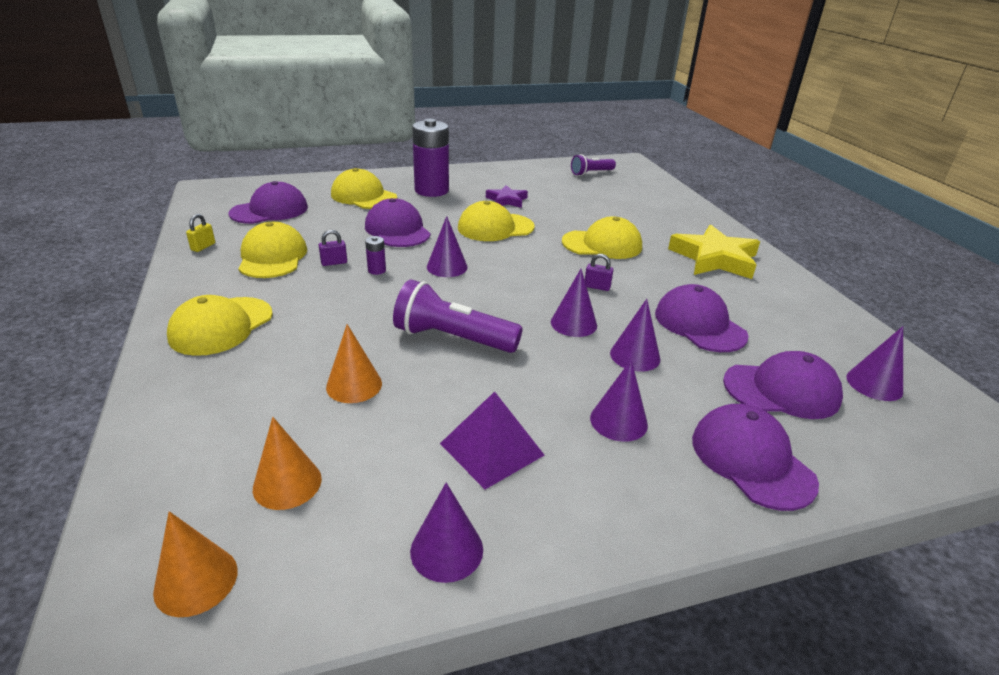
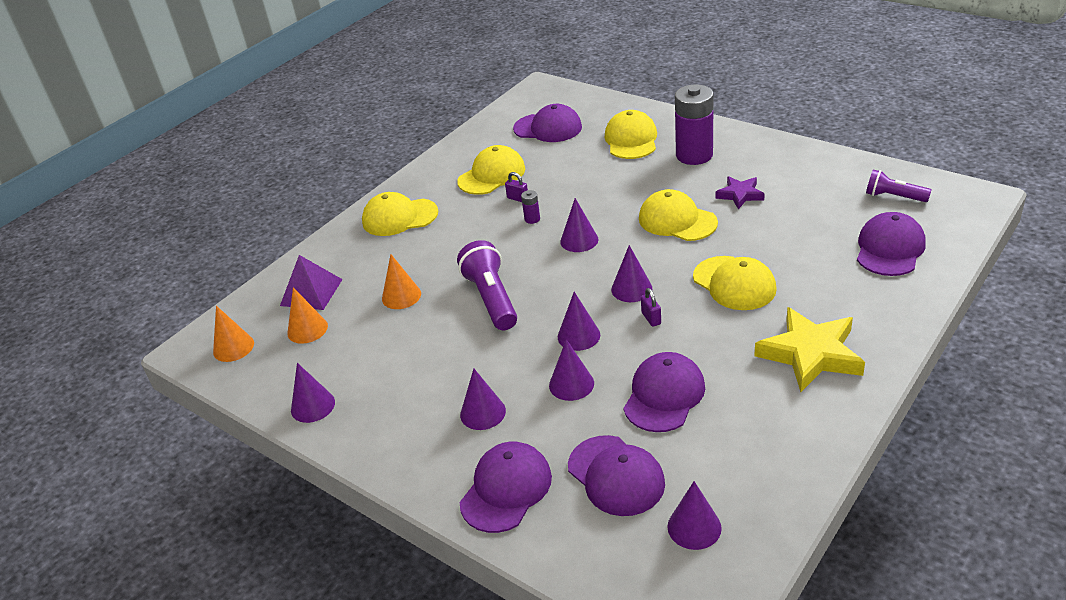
camera: 60 degrees right, 5 degrees up
yellow padlock [186,214,215,252] -> none
purple cap [365,198,431,247] -> purple cap moved to [857,212,926,276]
purple pyramid [440,391,544,489] -> purple pyramid moved to [280,255,343,310]
none -> purple cone [611,245,652,302]

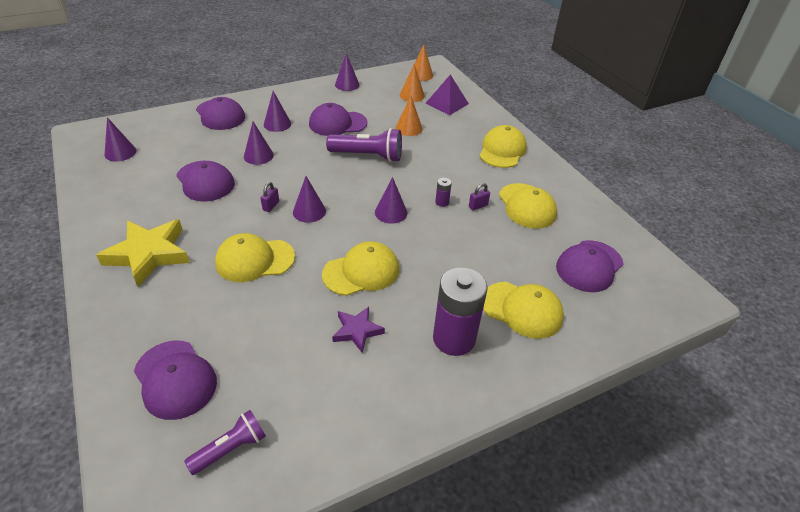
camera: 110 degrees right, 5 degrees up
purple cone [558,292,600,351] -> none
purple cap [568,435,665,516] -> purple cap moved to [309,103,367,136]
purple padlock [641,288,661,327] -> purple padlock turned 75 degrees counterclockwise [261,182,279,212]

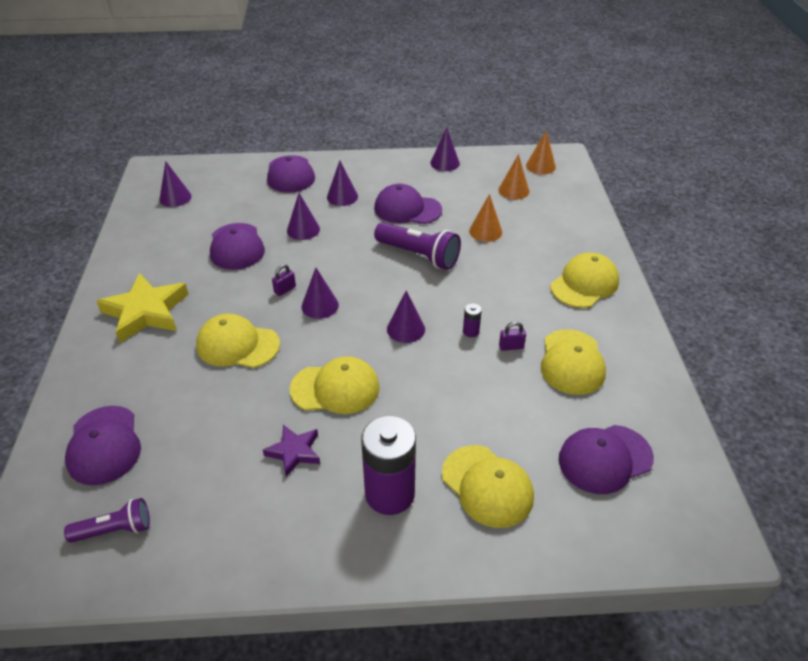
camera: 25 degrees right, 0 degrees up
purple pyramid [425,74,469,115] -> none

